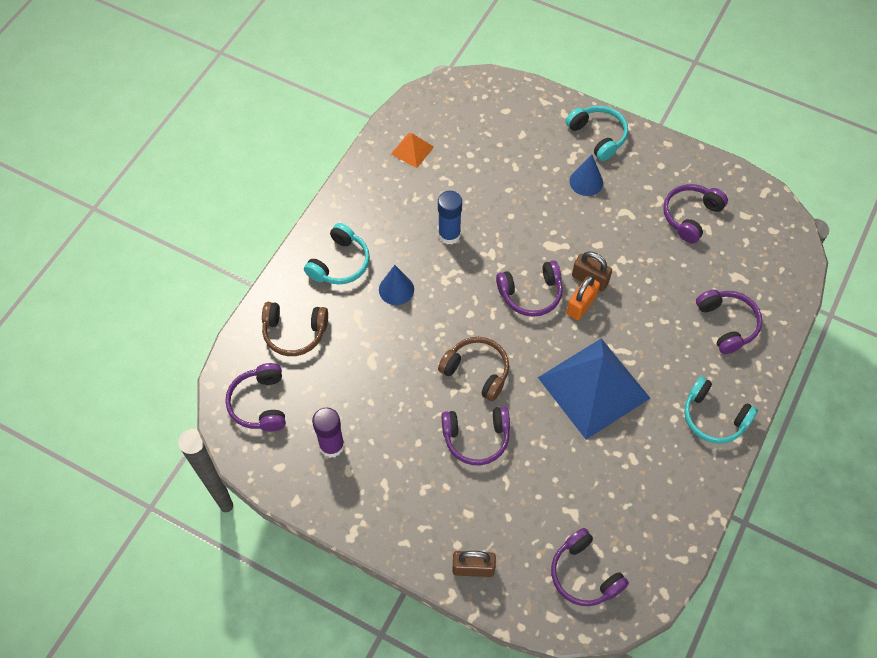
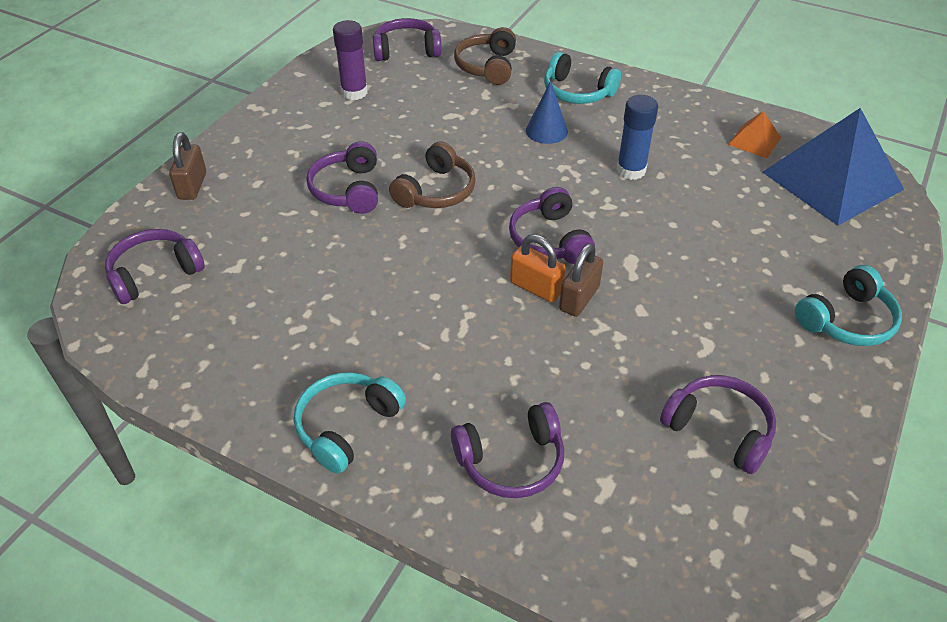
camera: 90 degrees right, 15 degrees down
blue pyramid [538,338,650,440] -> blue pyramid moved to [763,108,904,226]
blue cone [569,155,603,196] -> none

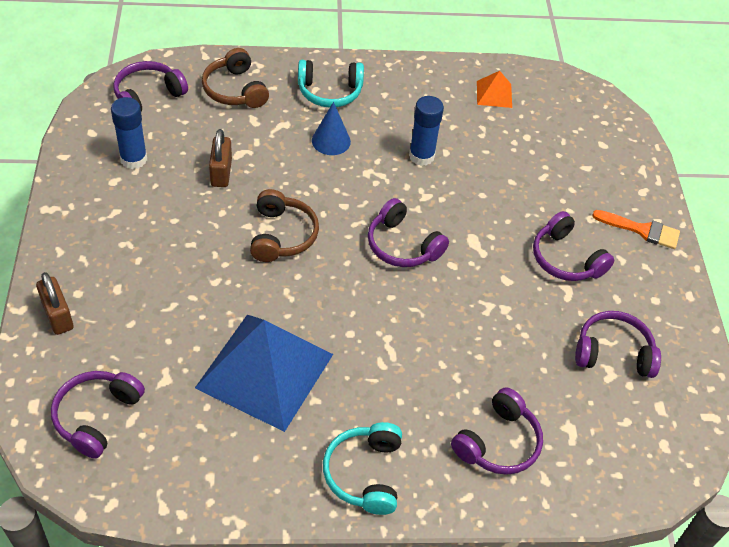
camera: 35 degrees left, 5 degrees up
purple headphones [307,141,378,214] -> purple headphones moved to [533,211,614,281]
purple glue stick [333,20,368,100] -> blue glue stick [111,97,147,169]
orange padlock [510,234,566,302] -> none
brown padlock [559,243,603,317] -> brown padlock moved to [209,129,232,187]
blue pyramid [763,108,904,226] -> blue pyramid moved to [195,315,333,432]
turquoise headphones [795,265,902,346] -> orange brush [592,210,680,249]

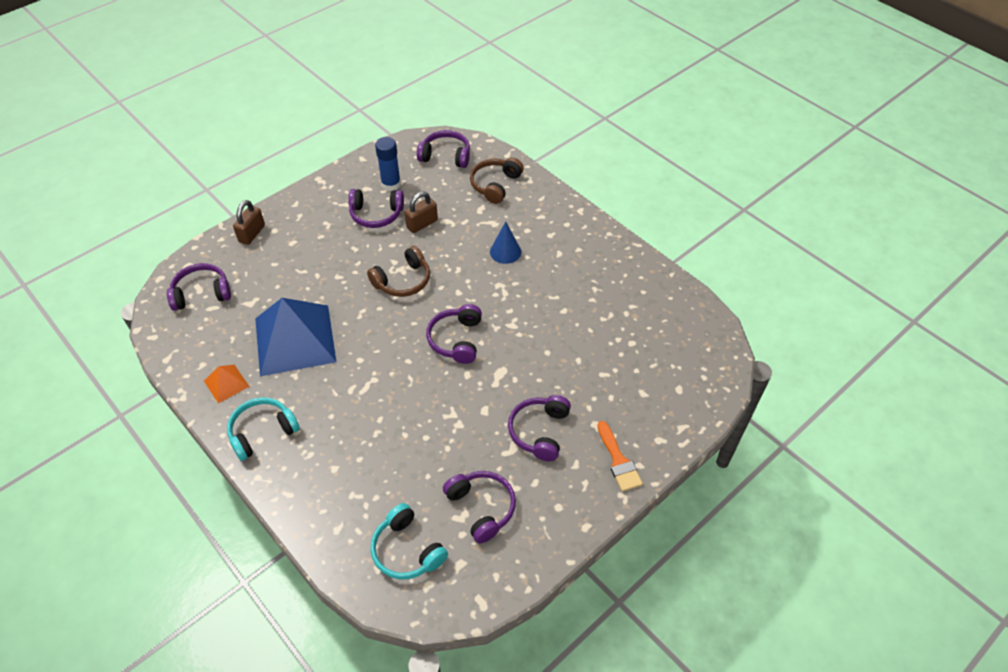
camera: 55 degrees right, 0 degrees up
turquoise headphones [298,60,364,108] -> turquoise headphones moved to [371,503,448,580]
blue glue stick [409,96,444,166] -> none
purple headphones [451,387,543,475] -> purple headphones moved to [348,189,404,228]
orange pyramid [477,71,512,108] -> orange pyramid moved to [204,365,249,403]

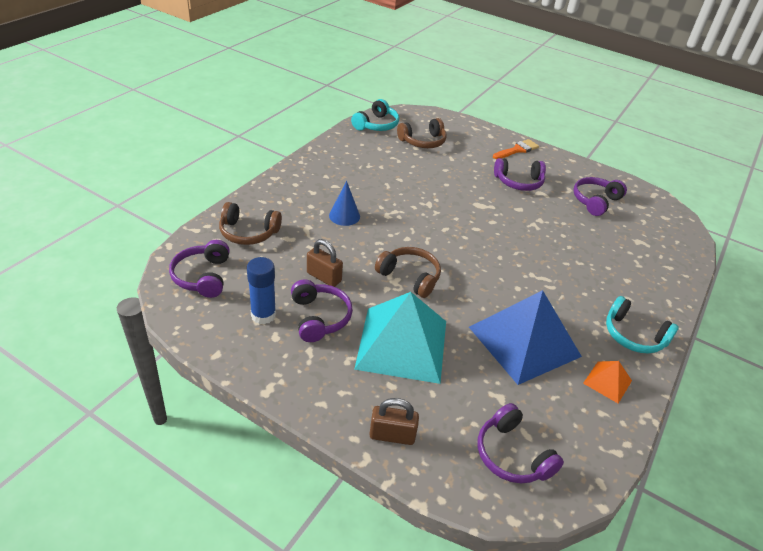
camera: 110 degrees left, 10 degrees down
turquoise headphones [371,503,448,580] -> turquoise headphones moved to [351,99,399,131]
purple headphones [426,304,482,364] -> none
none -> turquoise pyramid [354,292,446,384]
none -> brown headphones [397,118,447,148]

